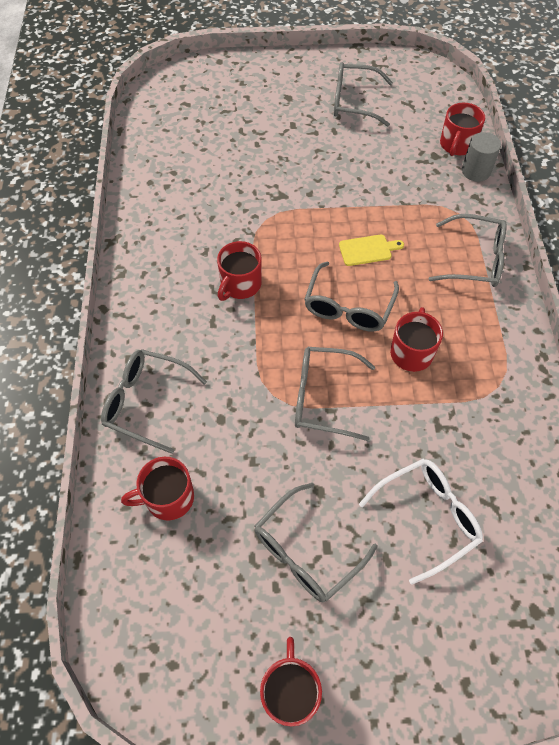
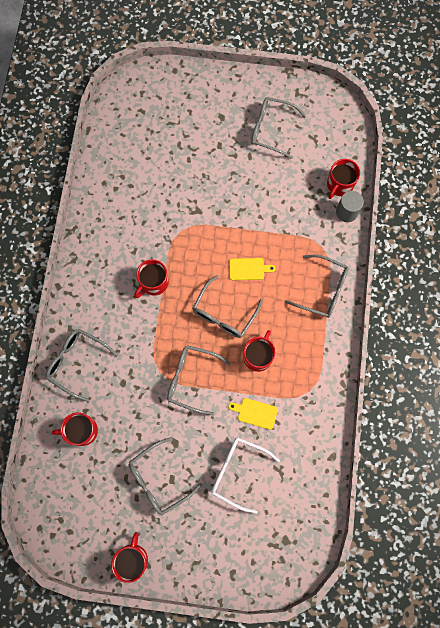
camera: 10 degrees right, 15 degrees up
white glasses [359,459,483,585] -> white glasses turned 135 degrees counterclockwise [211,438,280,514]
none -> yellow cutting board [228,398,278,430]

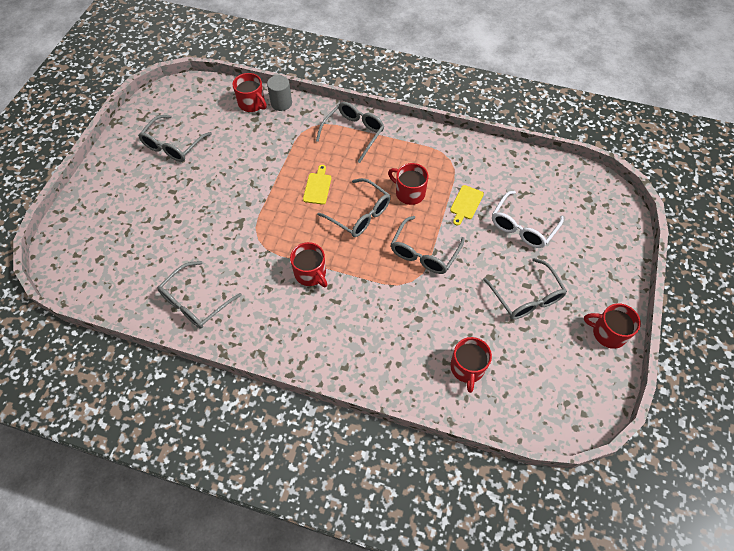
camera: 80 degrees left, 15 degrees down
grey glasses [46,329,118,402] -> grey glasses moved to [157,261,242,329]

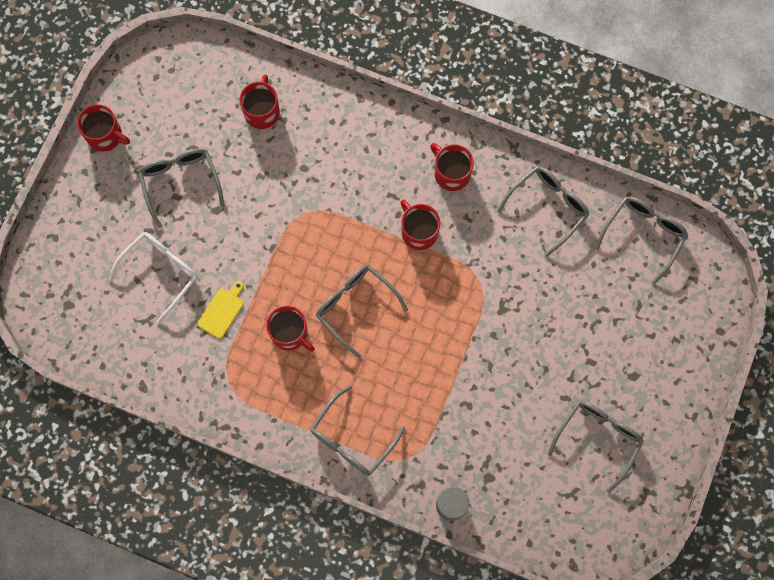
camera: 175 degrees left, 15 degrees up
red mug [233,73,267,112] -> red mug moved to [430,143,474,191]
yellow cutting board [303,165,331,204] -> none
grey glasses [391,216,465,274] -> grey glasses moved to [595,196,688,284]

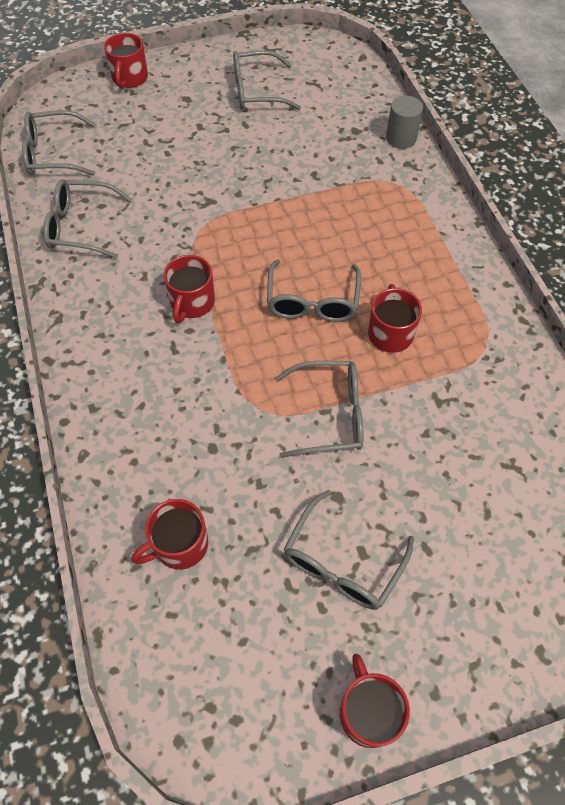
camera: 130 degrees left, 15 degrees down
white glasses [108,232,198,323] -> none
yellow cutting board [198,281,244,339] -> none
grey glasses [310,385,405,476] -> grey glasses moved to [276,361,364,458]
red mug [430,143,474,191] -> red mug moved to [104,33,148,88]

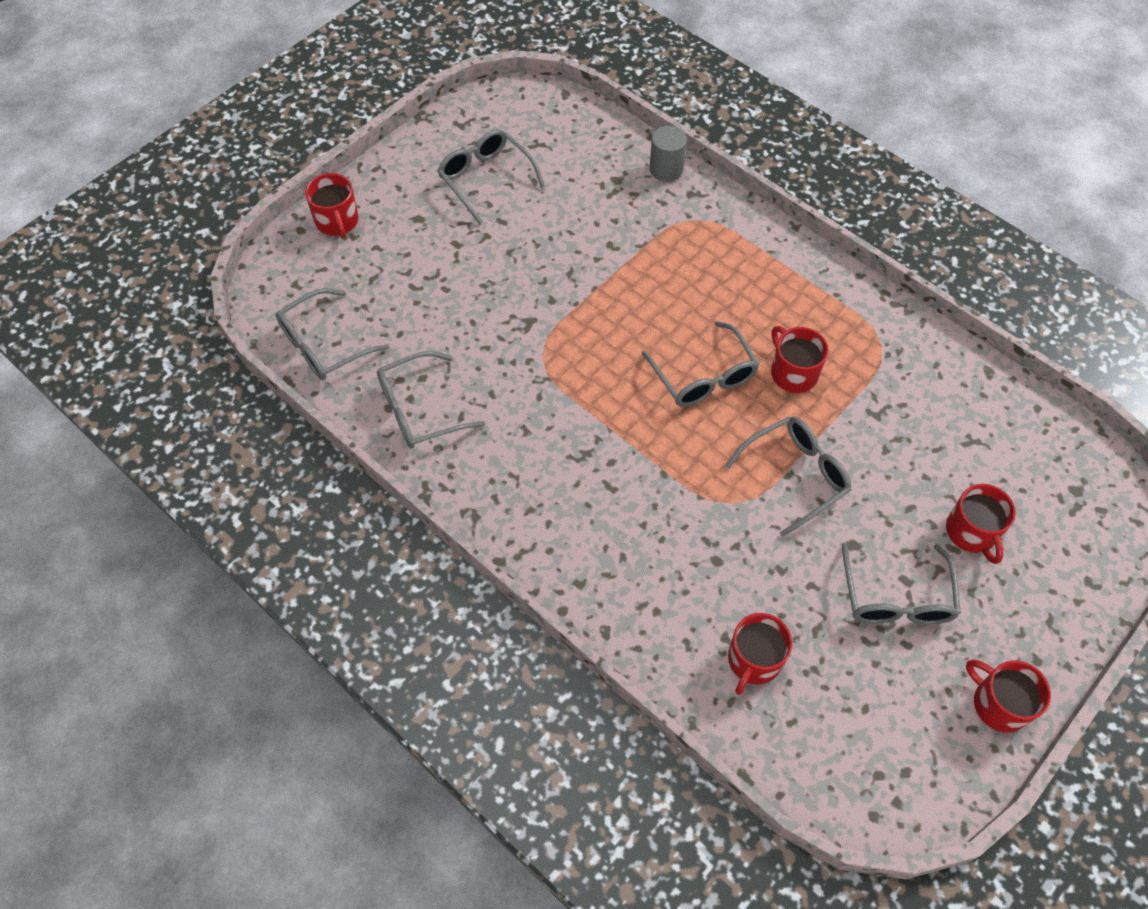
camera: 30 degrees left, 0 degrees up
red mug [164,255,215,323] -> red mug moved to [946,484,1016,564]
grey glasses [233,50,301,110] -> grey glasses turned 90 degrees clockwise [437,129,545,225]

